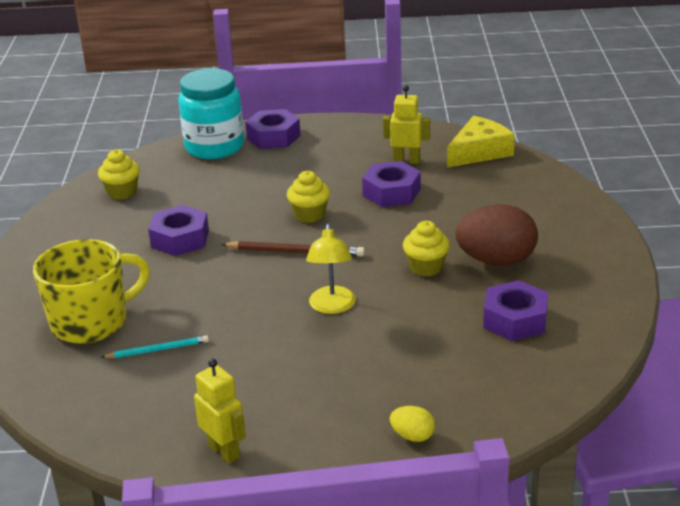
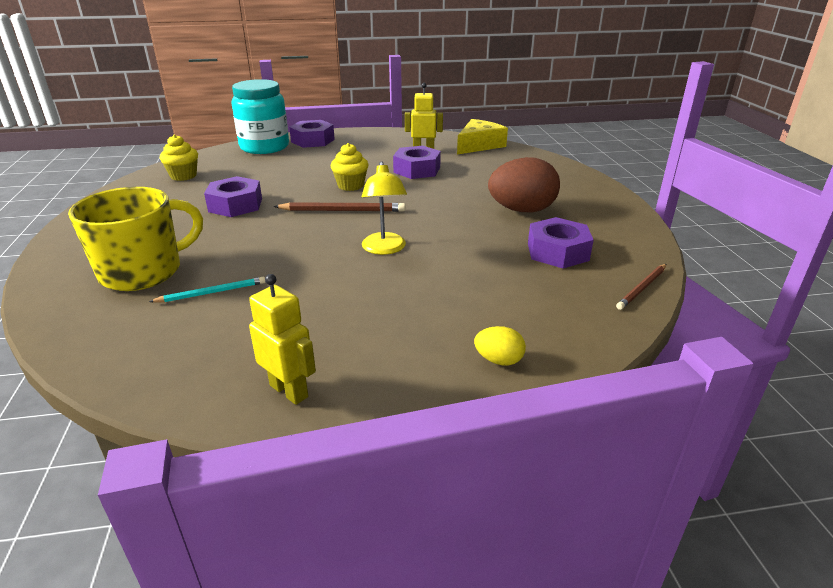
camera: 10 degrees left, 0 degrees up
yellow cupcake [403,221,450,277] -> none
none -> brown pencil [616,264,666,310]

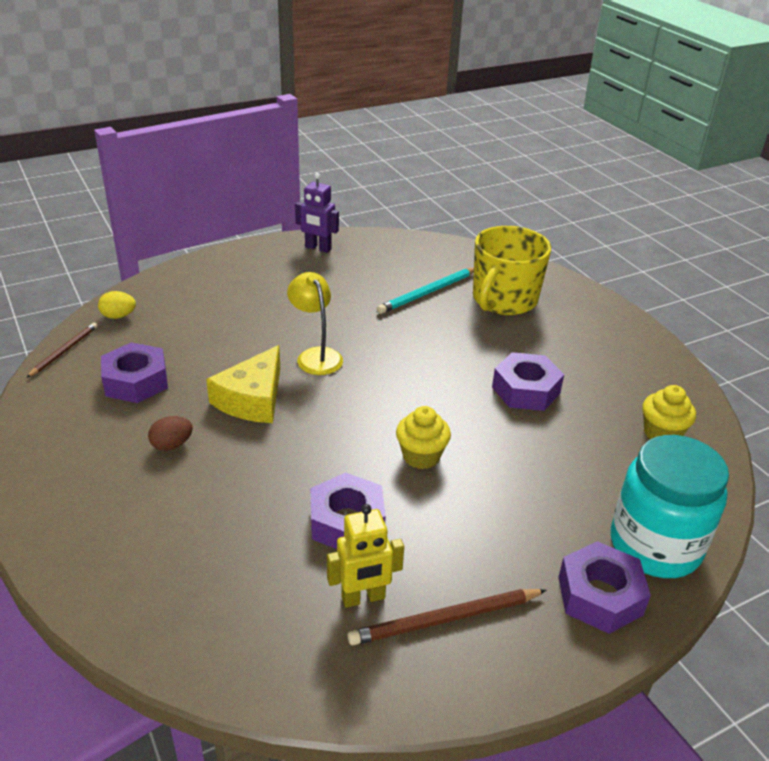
camera: 160 degrees right, 5 degrees up
turquoise pencil [149,277,266,302] -> turquoise pencil [377,267,474,314], size x1.52
yellow robot [249,274,316,405] -> purple robot [295,173,339,253]
brown pencil [274,202,405,212] -> brown pencil moved to [347,589,547,645]
yellow cheese [457,119,508,155] -> yellow cheese moved to [206,345,280,423]
yellow egg [474,326,526,365] -> yellow egg moved to [98,291,136,319]
brown egg [488,157,560,212] -> brown egg [148,416,193,451], size x0.47

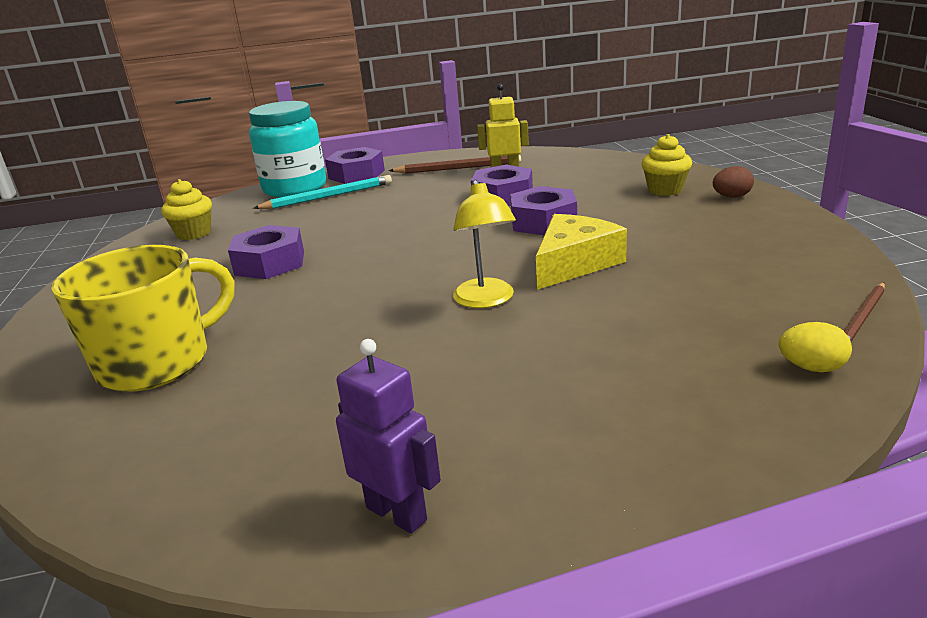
camera: 160 degrees left, 10 degrees down
purple nut [101,342,168,403] -> purple nut moved to [510,186,577,235]
brown egg [148,416,193,451] -> brown egg moved to [713,166,754,198]
turquoise pencil [377,267,474,314] -> turquoise pencil moved to [253,175,392,209]
yellow cupcake [396,406,451,469] -> yellow cupcake moved to [642,134,692,196]

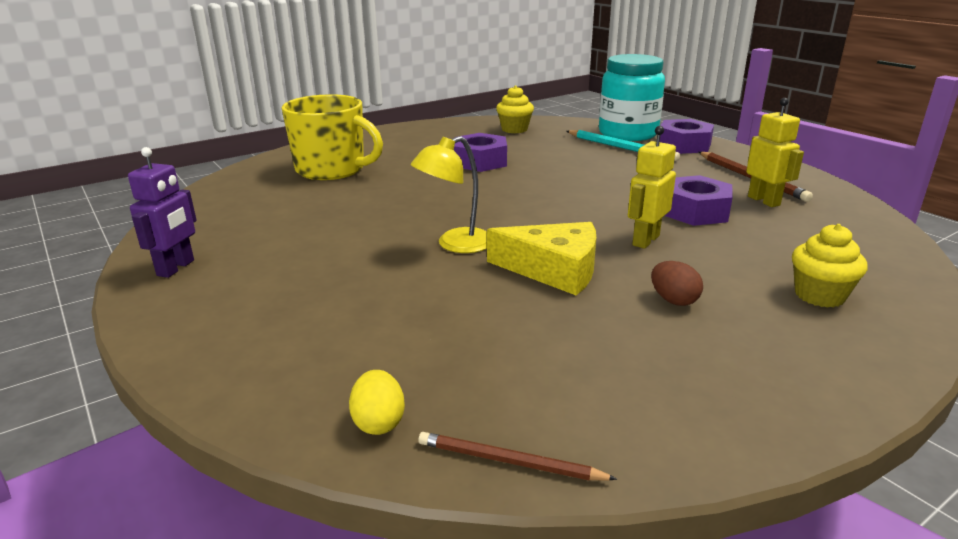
camera: 65 degrees right, 0 degrees up
purple nut [510,186,577,235] -> yellow robot [628,126,676,249]
brown egg [713,166,754,198] -> brown egg moved to [651,261,703,306]

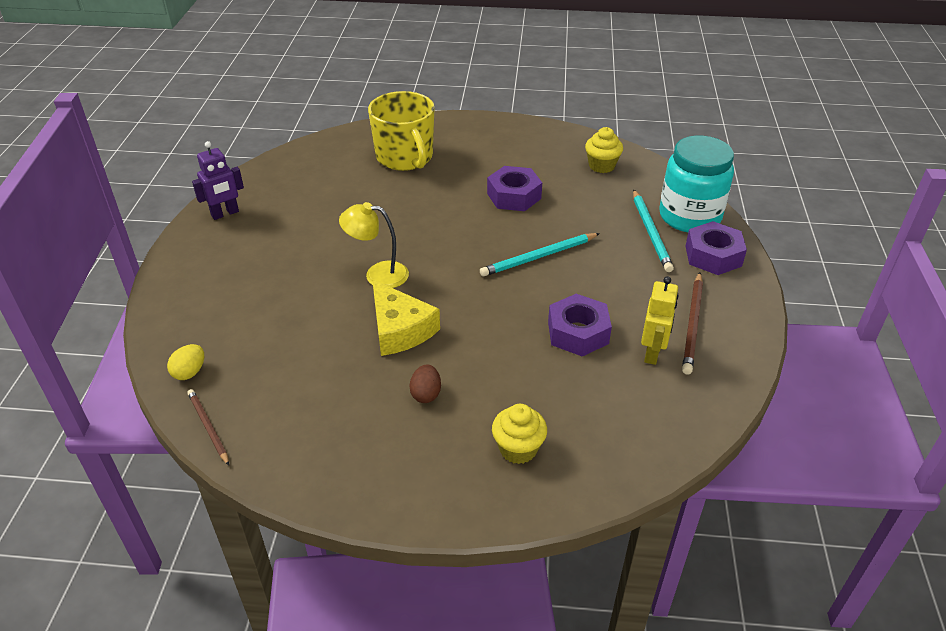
camera: 40 degrees right, 15 degrees up
yellow robot [628,126,676,249] -> none
none -> turquoise pencil [480,233,600,277]

